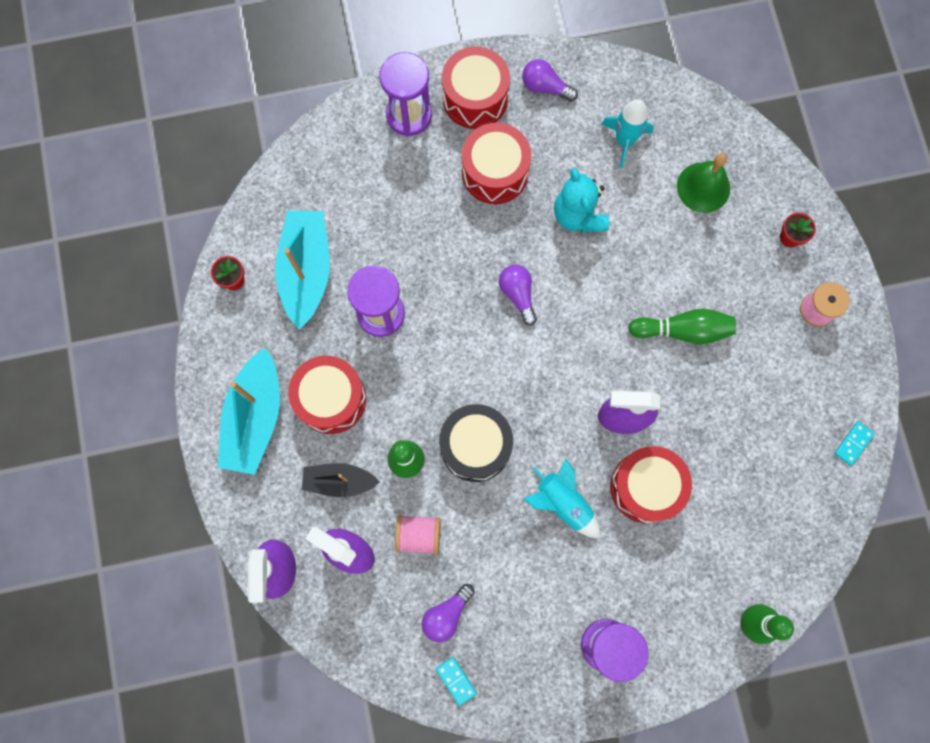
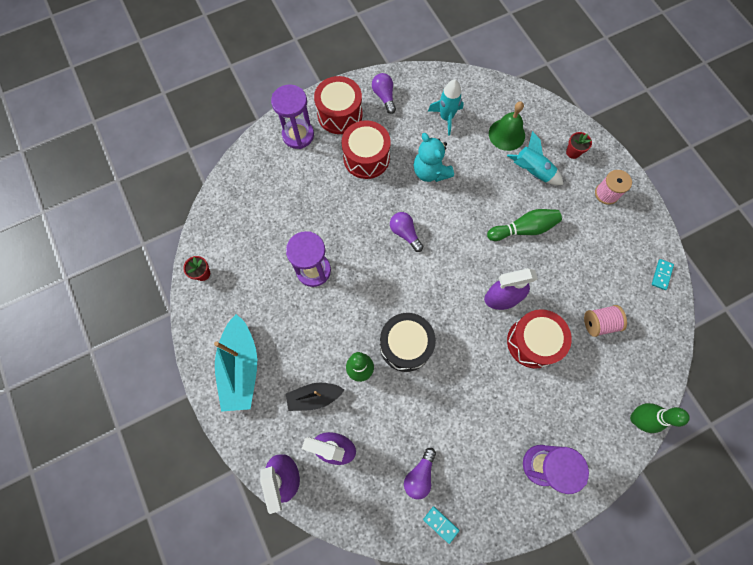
camera: 15 degrees left, 5 degrees down
turquoise boat [275,211,330,329] -> none
red drum [288,356,366,434] -> none
pink spool [395,515,441,555] -> pink spool moved to [584,305,627,337]
purple light bulb [522,59,578,102] -> purple light bulb turned 60 degrees clockwise [372,73,396,114]
turquoise rocket [523,458,600,538] -> turquoise rocket moved to [507,131,563,185]

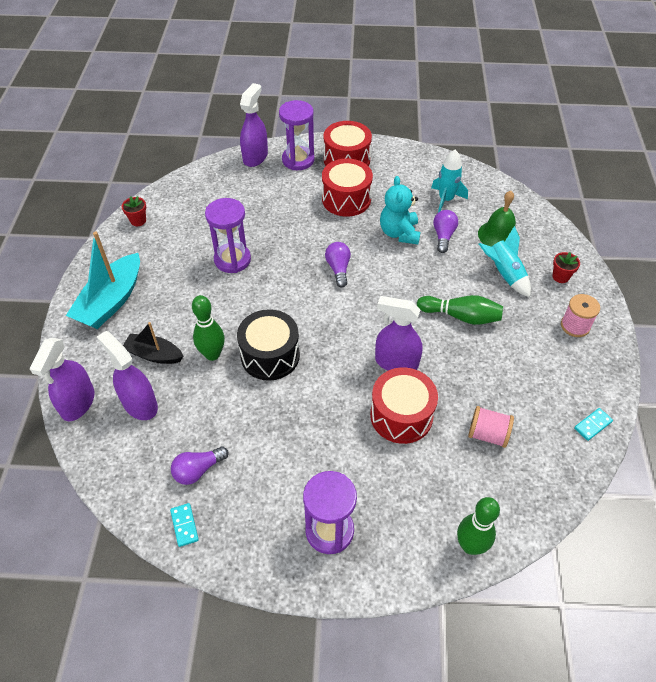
camera: 30 degrees right, 20 degrees down
purple light bulb [372,73,396,114] -> purple light bulb moved to [433,210,458,253]
none -> purple spray bottle [240,83,268,167]

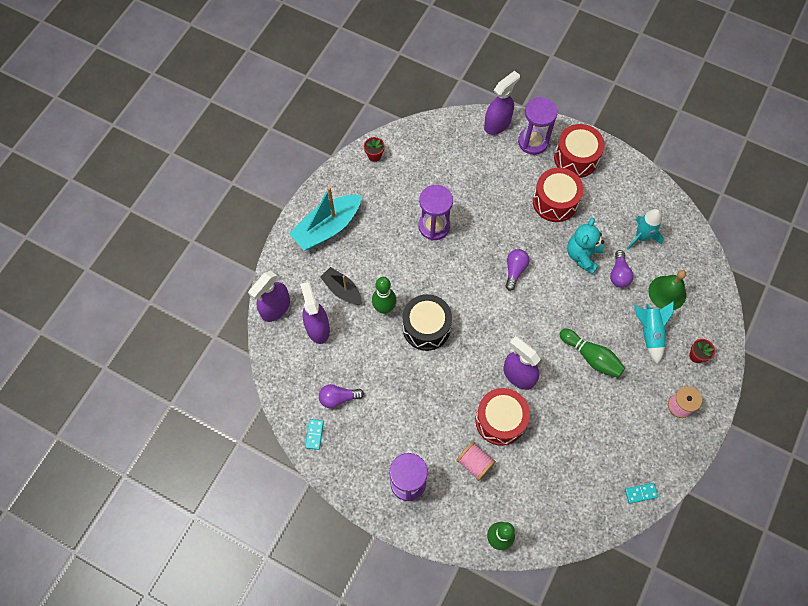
camera: 25 degrees right, 15 degrees up
purple light bulb [433,210,458,253] -> purple light bulb turned 150 degrees clockwise [610,250,634,288]
pink spool [468,406,514,448] -> pink spool moved to [456,441,496,481]

